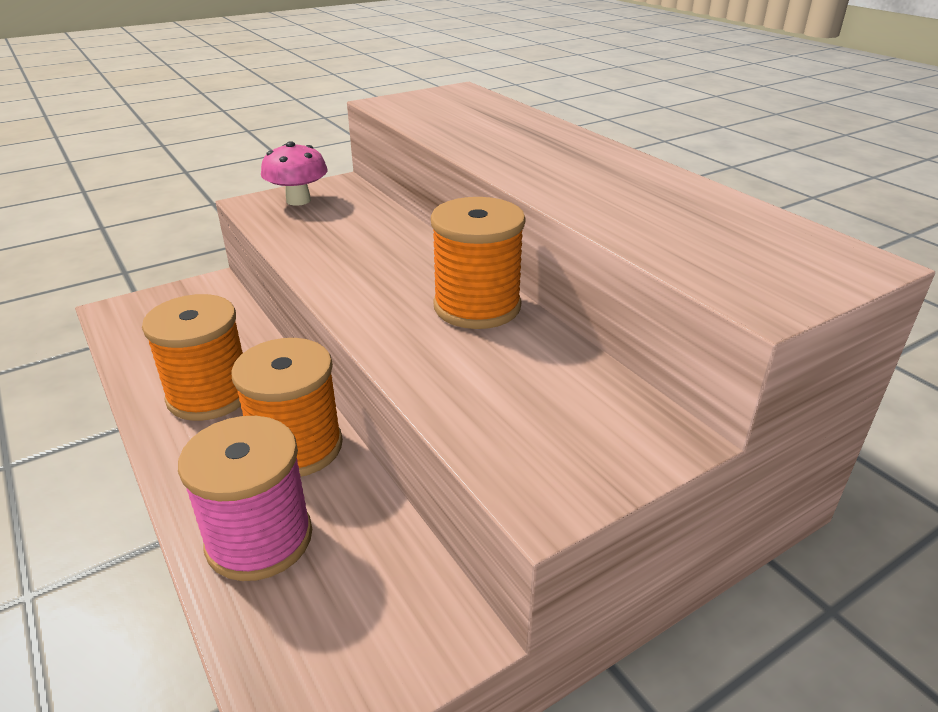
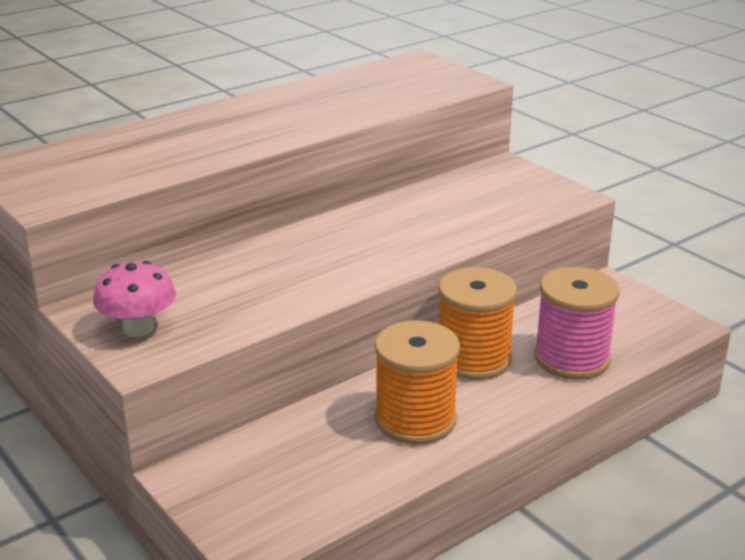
camera: 95 degrees left, 5 degrees down
orange spool [431,197,526,329] -> none

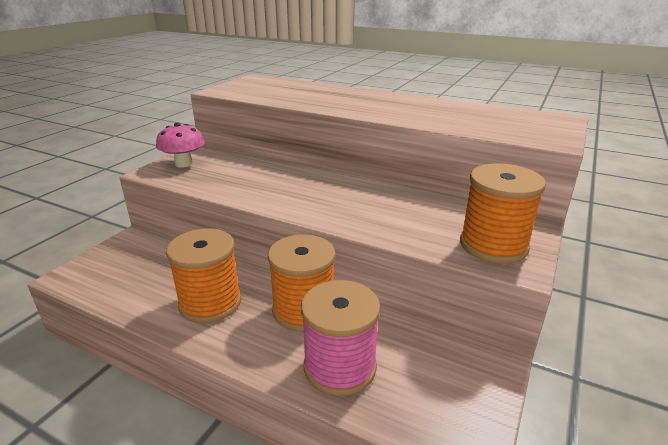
camera: 65 degrees right, 0 degrees up
none -> orange spool [460,163,546,264]

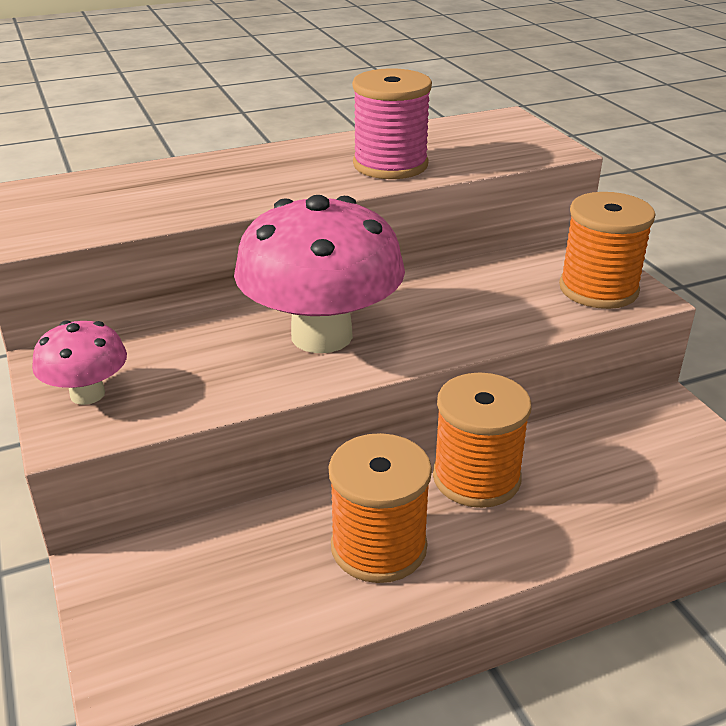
camera: 50 degrees left, 5 degrees up
pink spool [301,280,381,396] -> pink spool moved to [352,68,432,179]
none -> pink mushroom [234,195,405,353]

